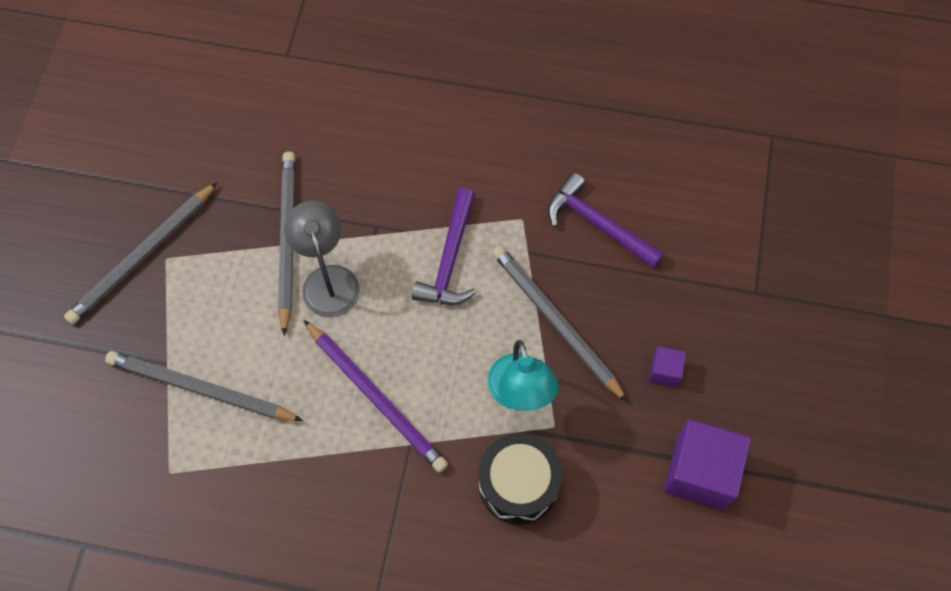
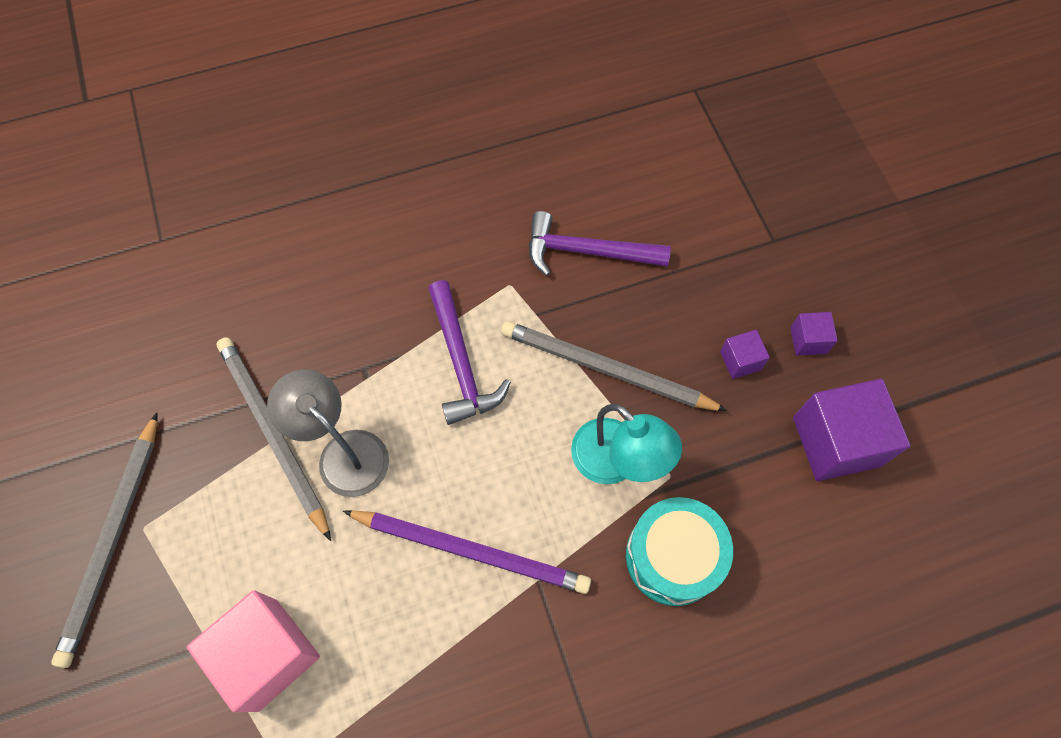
camera: 30 degrees left, 0 degrees up
grey pencil [105,351,303,421] -> pink cube [187,590,320,712]
black drum [479,433,562,524] -> turquoise drum [626,497,733,606]
none -> purple cube [790,312,838,356]

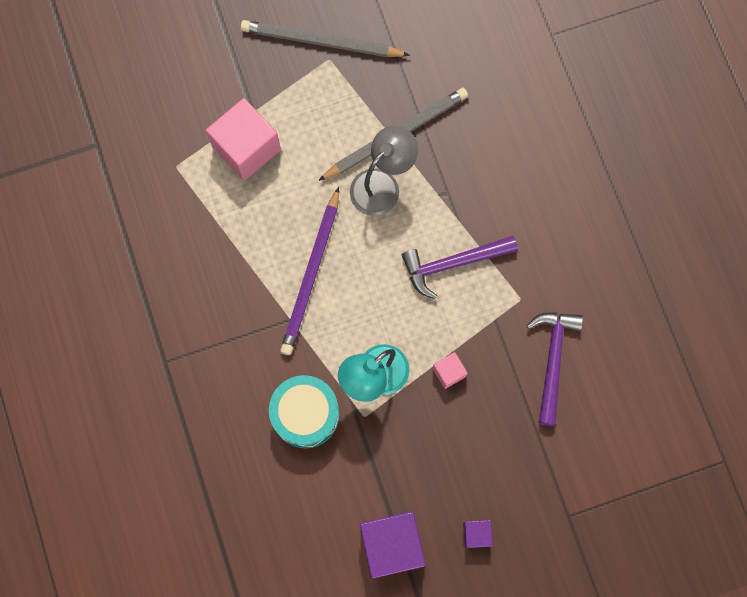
camera: 90 degrees right, 10 degrees up
grey pencil [501,321,727,411] -> pink cube [432,352,468,389]
purple cube [720,330,770,379] -> none

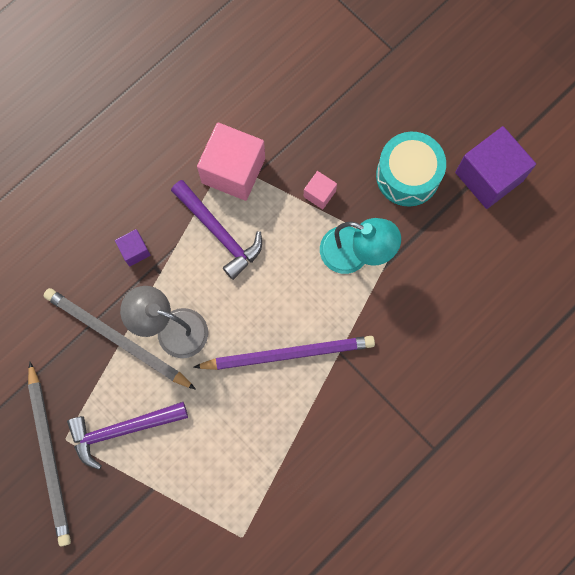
camera: 115 degrees left, 0 degrees up
pink cube [206,98,281,181] -> pink cube moved to [197,122,265,201]
turquoise drum [269,375,339,448] -> turquoise drum moved to [376,132,446,207]
purple cube [463,520,493,548] -> purple cube moved to [115,229,151,266]
purple hammer [527,312,583,426] -> purple hammer moved to [67,402,188,470]

